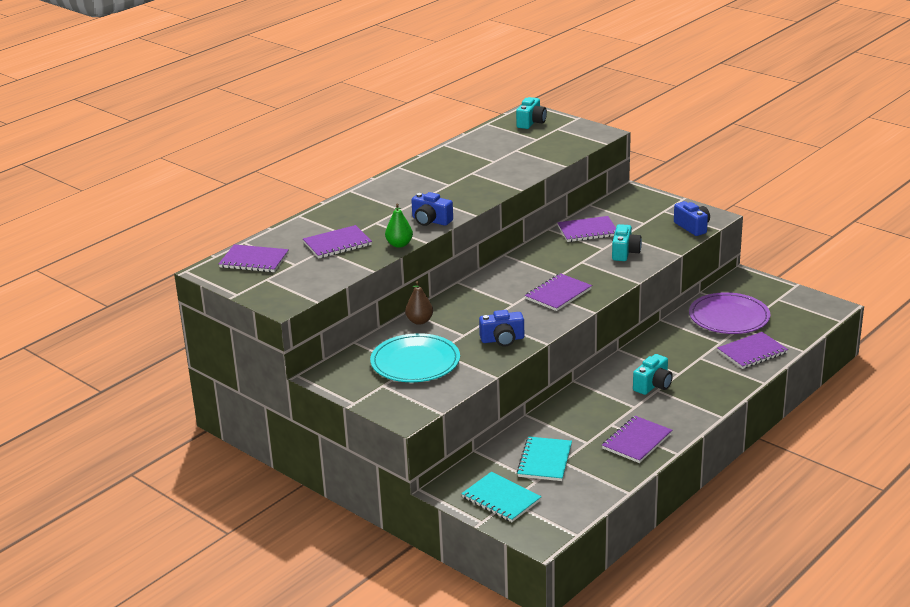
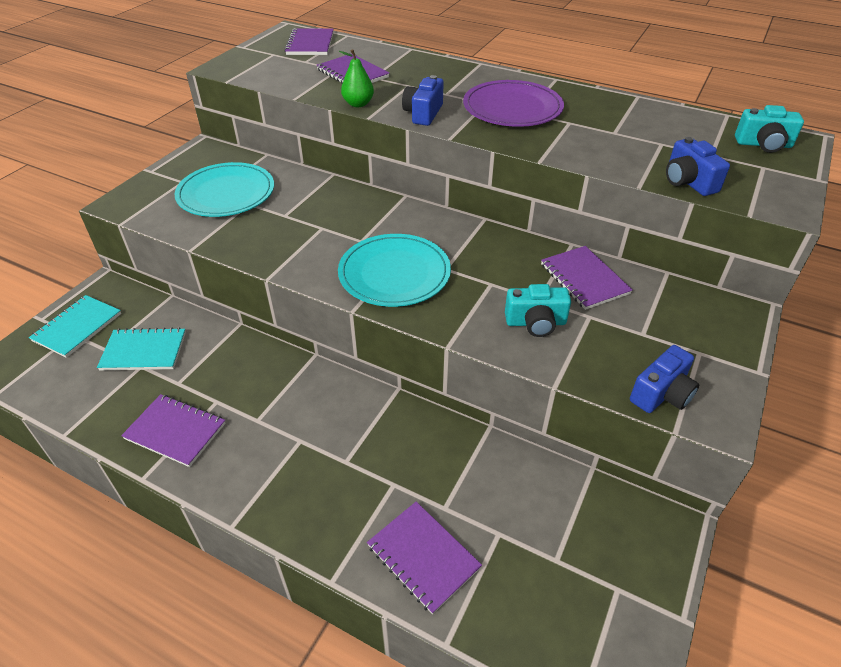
camera: 75 degrees right, 15 degrees up
brown pear [405,281,433,325] -> none
blue camera [479,310,524,347] -> blue camera moved to [666,137,730,196]
purple notebook [525,273,592,311] -> turquoise plate [338,234,451,307]
turquoise camera [633,354,673,395] -> none
purple plate [689,292,770,334] -> purple plate moved to [463,80,564,127]

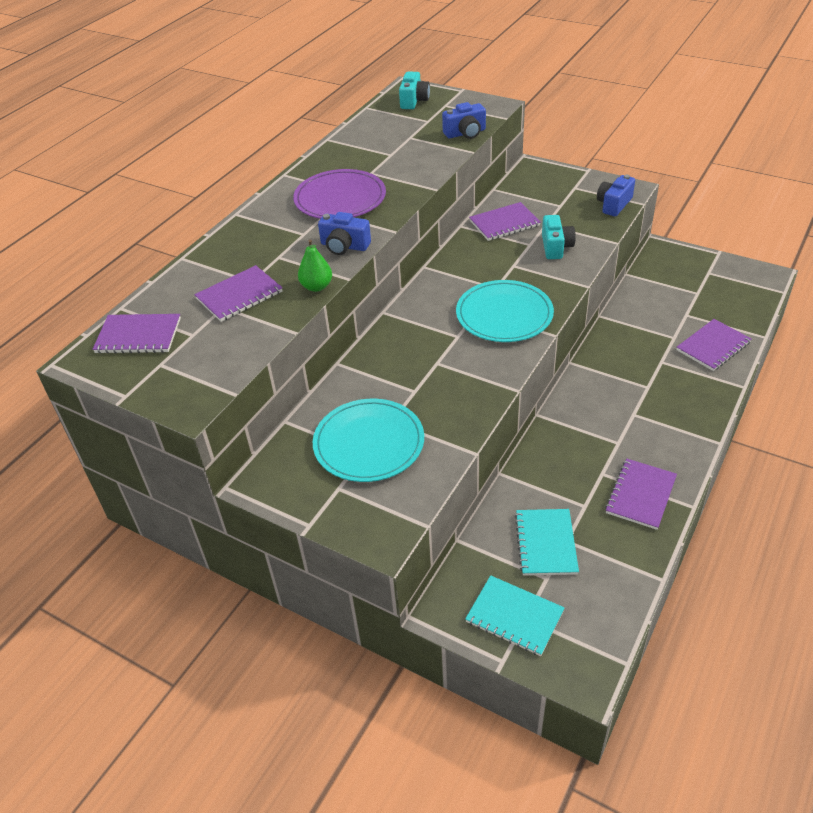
camera: 85 degrees left, 0 degrees up
blue camera [630,345,699,413] -> blue camera turned 105 degrees counterclockwise [597,175,635,216]

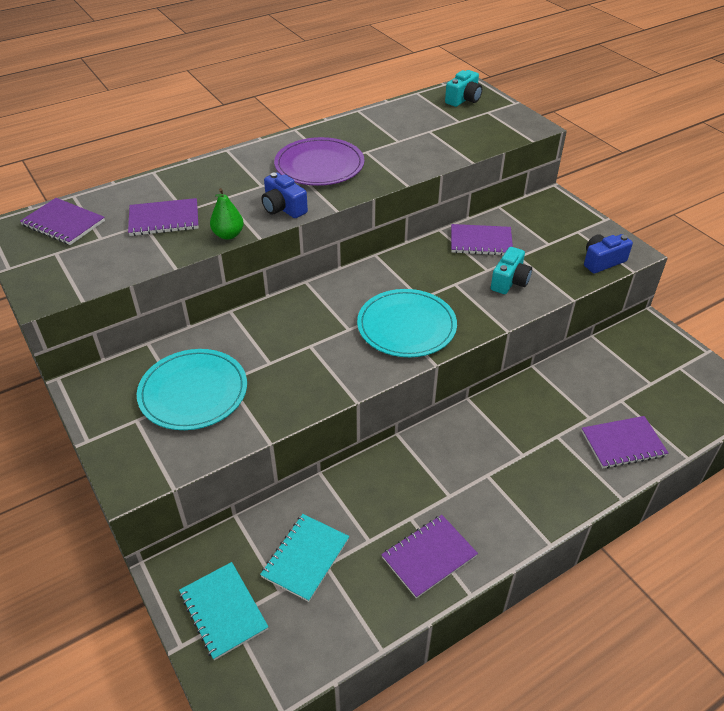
camera: 25 degrees right, 0 degrees up
blue camera [442,102,486,139] -> none

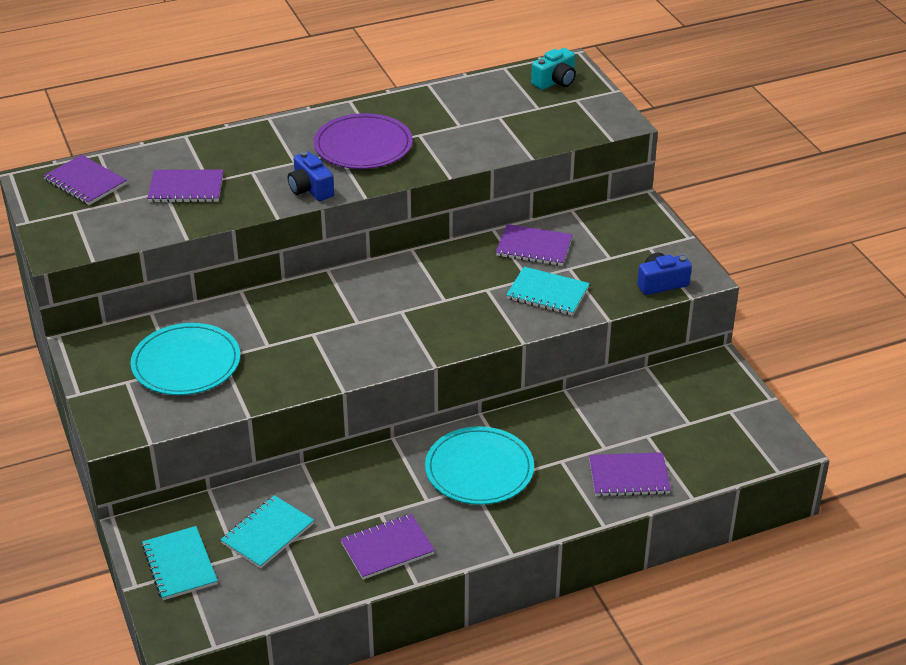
camera: 10 degrees right, 5 degrees down
green pear [210,188,244,240] -> none
turquoise plate [357,289,457,357] -> turquoise plate moved to [425,426,534,505]
turquoise camera [491,247,532,294] -> turquoise notebook [506,267,590,316]

